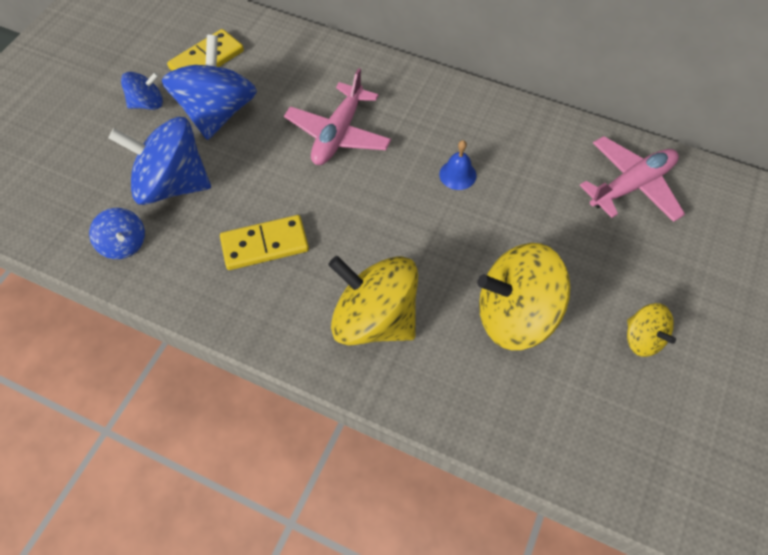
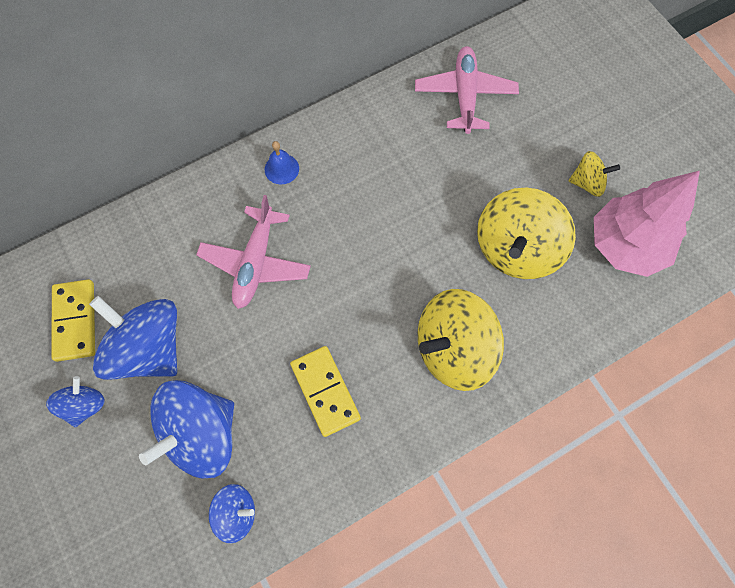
camera: 55 degrees left, 10 degrees up
yellow domino [220,215,309,270] -> yellow domino turned 45 degrees counterclockwise [290,346,361,437]
pink plane [284,68,391,165] -> pink plane turned 45 degrees clockwise [196,195,311,309]
blue bell [439,140,477,190] -> blue bell moved to [265,141,299,185]
none -> pink tree [594,171,700,277]

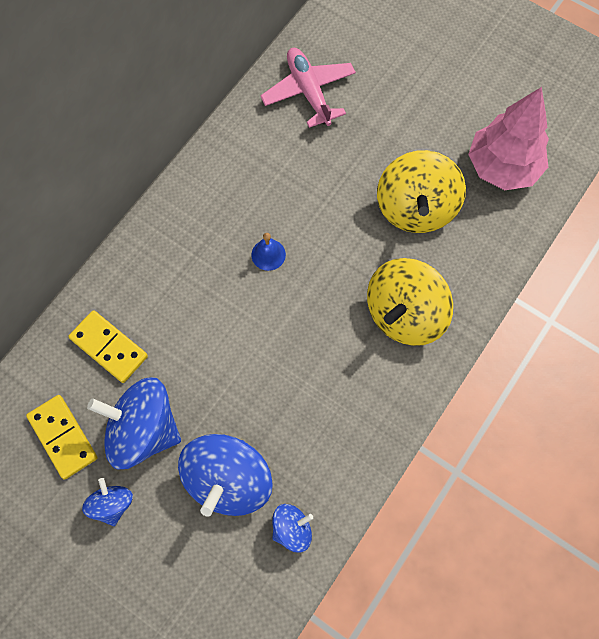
camera: 25 degrees left, 0 degrees up
pink plane [196,195,311,309] -> none
blue bell [265,141,299,185] -> blue bell moved to [251,233,286,271]
yellow domino [290,346,361,437] -> yellow domino moved to [68,310,148,383]
yellow spinning top [569,151,620,197] -> none

